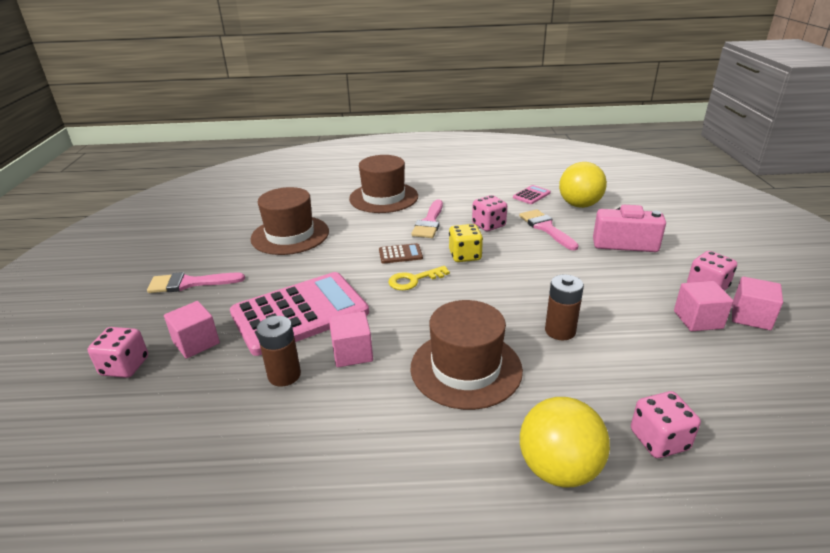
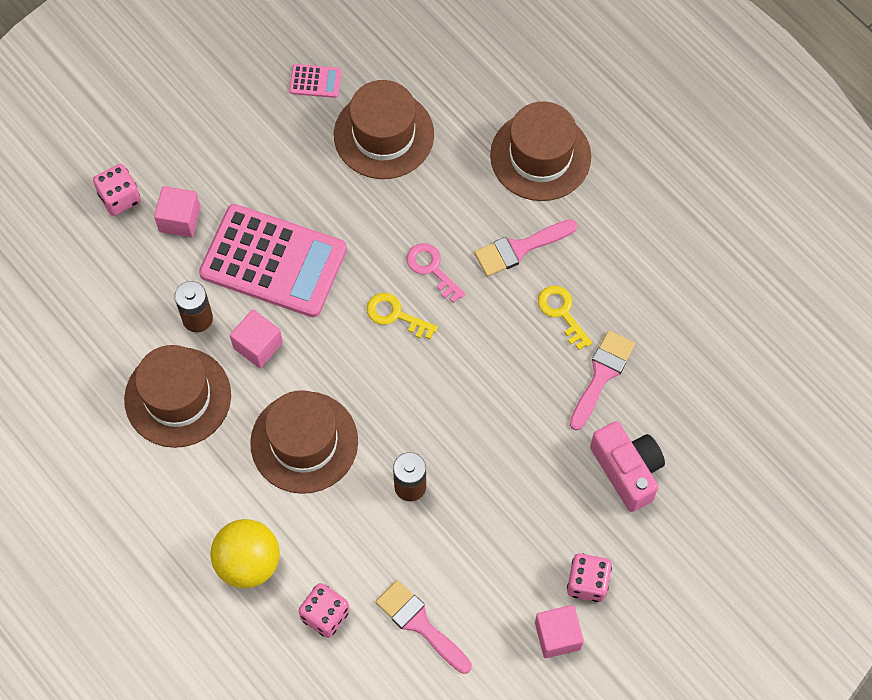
camera: 50 degrees right, 35 degrees up
pink brush [147,272,245,293] -> pink brush moved to [375,580,472,674]
brown calculator [379,243,423,264] -> pink key [406,243,465,303]
yellow dice [449,224,483,262] -> none
pink dice [472,195,507,231] -> yellow key [538,286,592,350]
pink calculator [513,185,551,204] -> pink calculator moved to [289,64,342,98]
yellow ball [559,162,607,208] -> none
pink cube [674,281,734,331] -> none
none -> brown hat [124,345,231,448]

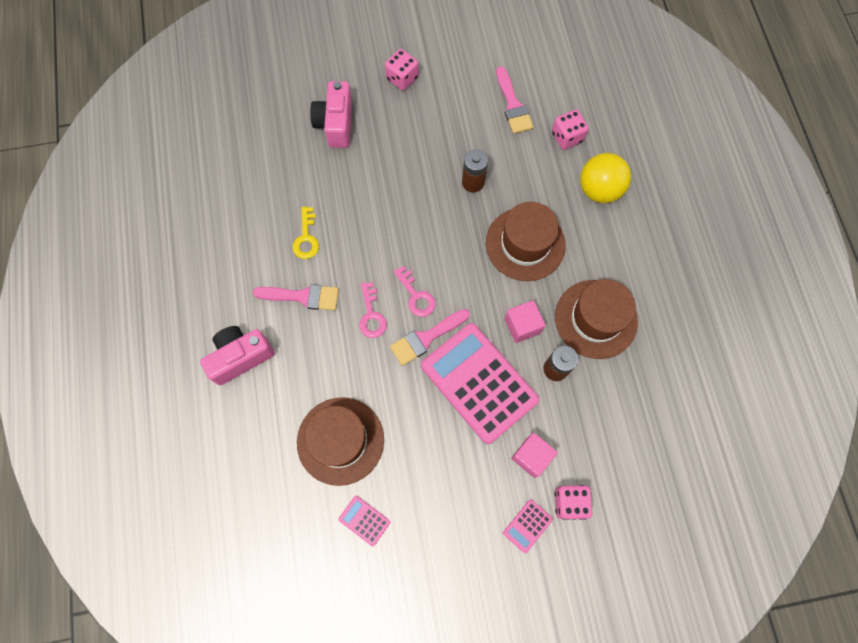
camera: 150 degrees left, 5 degrees up
yellow key [367,293,438,339] -> pink key [394,266,436,317]
brown hat [490,101,591,201] -> pink camera [200,326,275,385]
pink cube [535,605,584,658] -> none
pink brush [570,331,635,431] -> pink brush moved to [390,309,470,366]
none -> pink calculator [503,499,553,553]

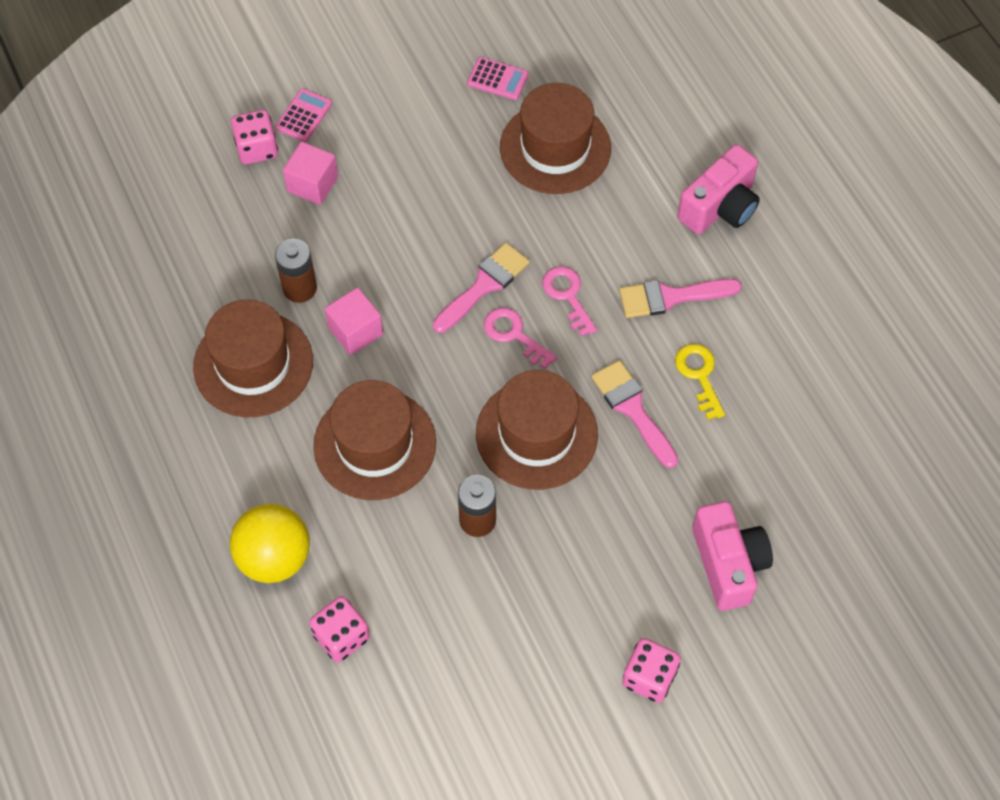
camera: 165 degrees right, 10 degrees down
pink calculator [421,323,539,444] -> none
pink brush [496,66,534,134] -> pink brush moved to [591,360,678,468]
none -> brown hat [476,370,598,490]

